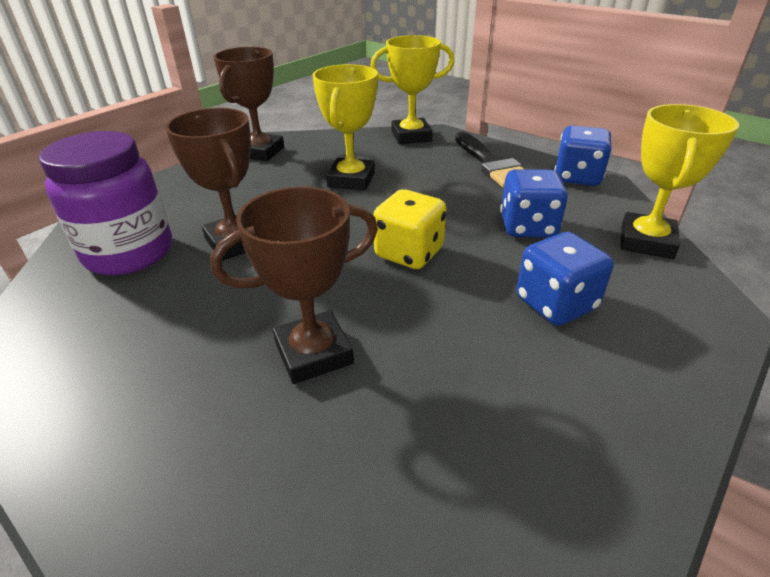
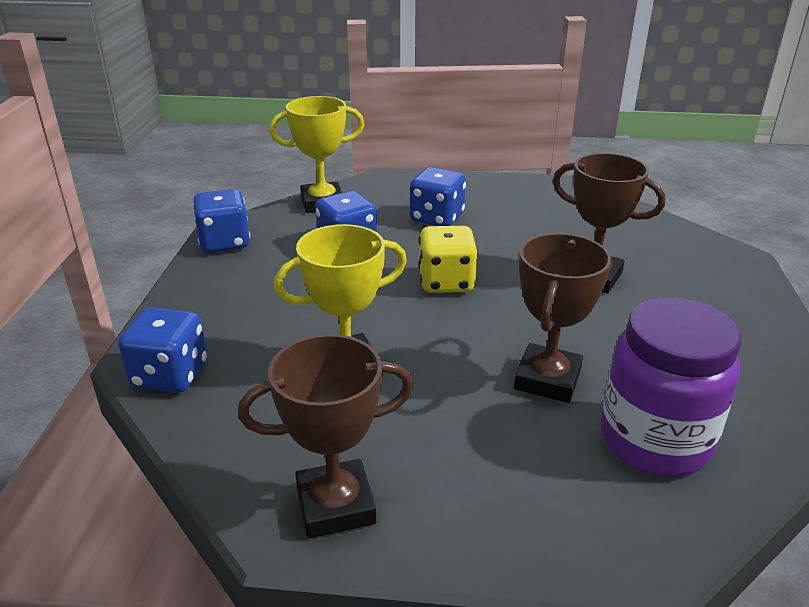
camera: 125 degrees left, 5 degrees down
yellow trophy [370,35,455,144] -> blue dice [118,307,207,393]
black brush [455,132,523,188] -> none

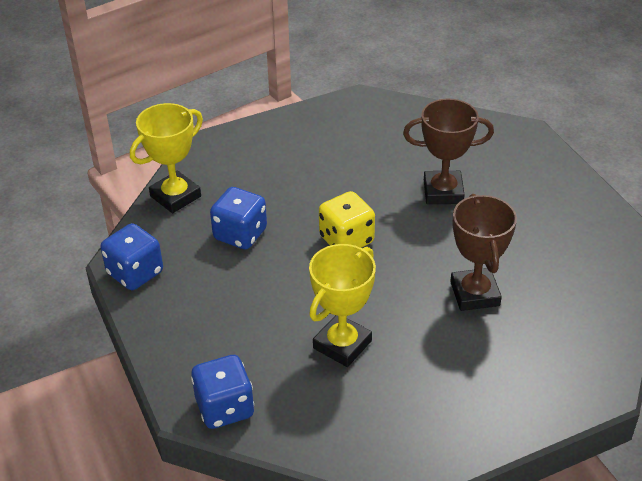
camera: 30 degrees left, 10 degrees up
brown trophy [238,334,414,538] -> none
blue dice [410,167,466,226] -> none
purple jar [601,297,742,476] -> none

